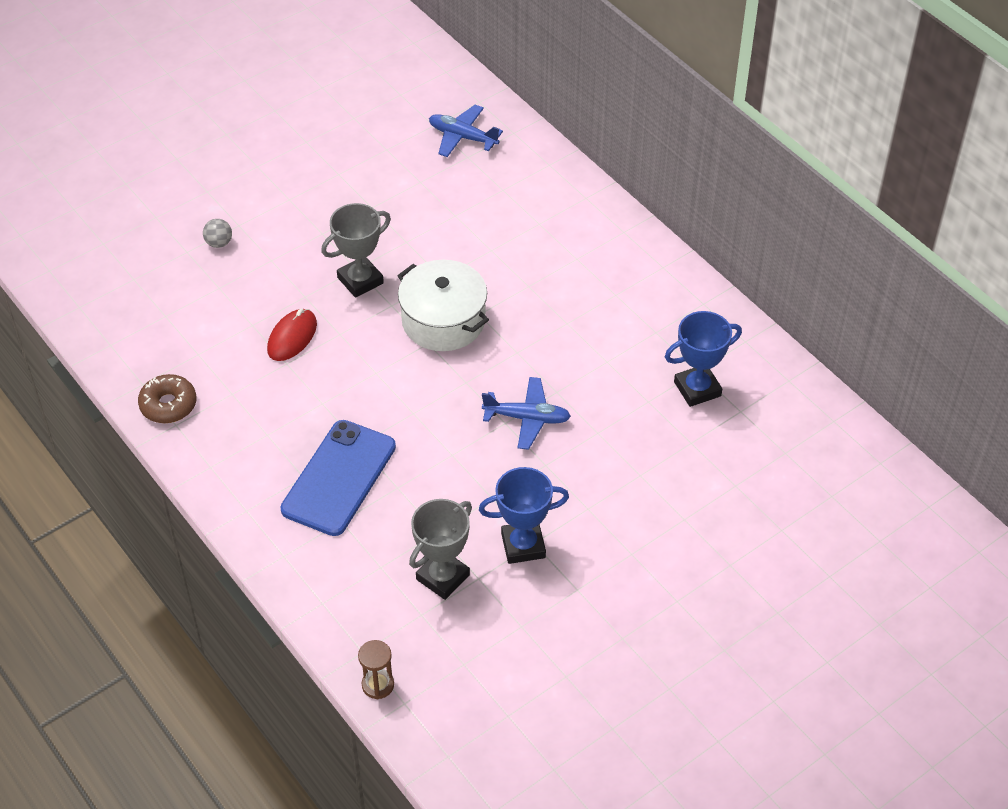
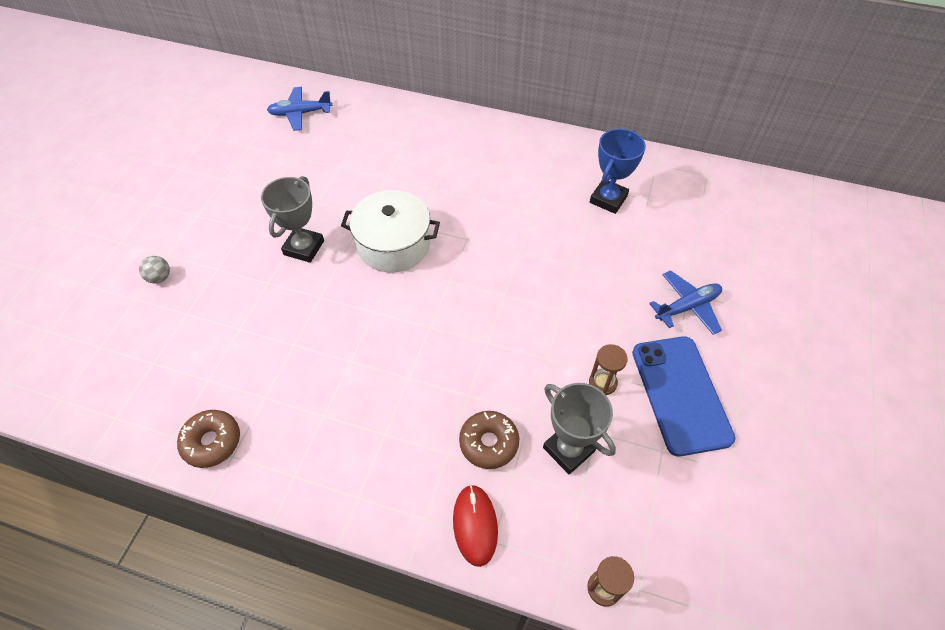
camera: 35 degrees left, 5 degrees up
red mouse [267,309,317,361] -> red mouse moved to [453,484,498,567]
blue phone [280,420,396,536] -> blue phone moved to [632,336,735,456]
grey trophy [409,499,472,600] -> grey trophy turned 45 degrees counterclockwise [543,383,616,474]
blue trophy [479,467,569,564] -> brown hourglass [589,344,627,395]
blue plane [482,377,571,450] -> blue plane moved to [649,270,722,335]
none -> brown donut [459,411,519,469]

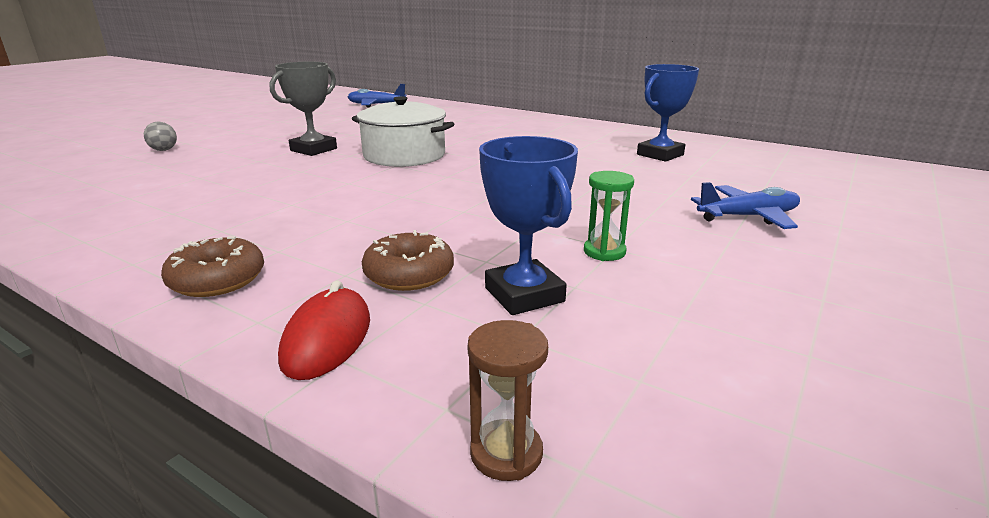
camera: 15 degrees right, 30 degrees down
brown donut [177,410,240,468] -> brown donut moved to [161,237,264,297]
grey trophy [543,383,616,474] -> blue trophy [479,136,578,315]
brown hourglass [589,344,627,395] -> green hourglass [584,171,634,261]
blue phone [632,336,735,456] -> none

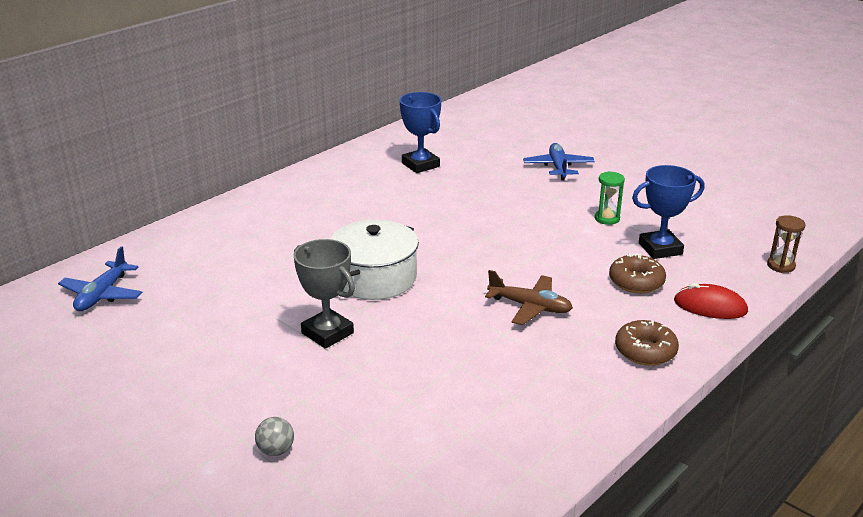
camera: 80 degrees left, 5 degrees up
none -> brown plane [485,270,573,325]

